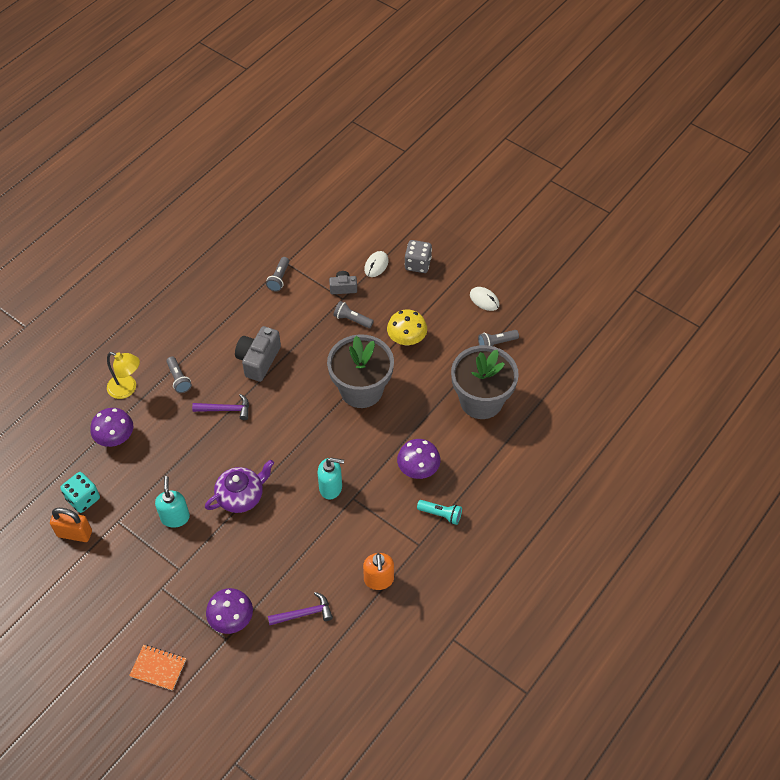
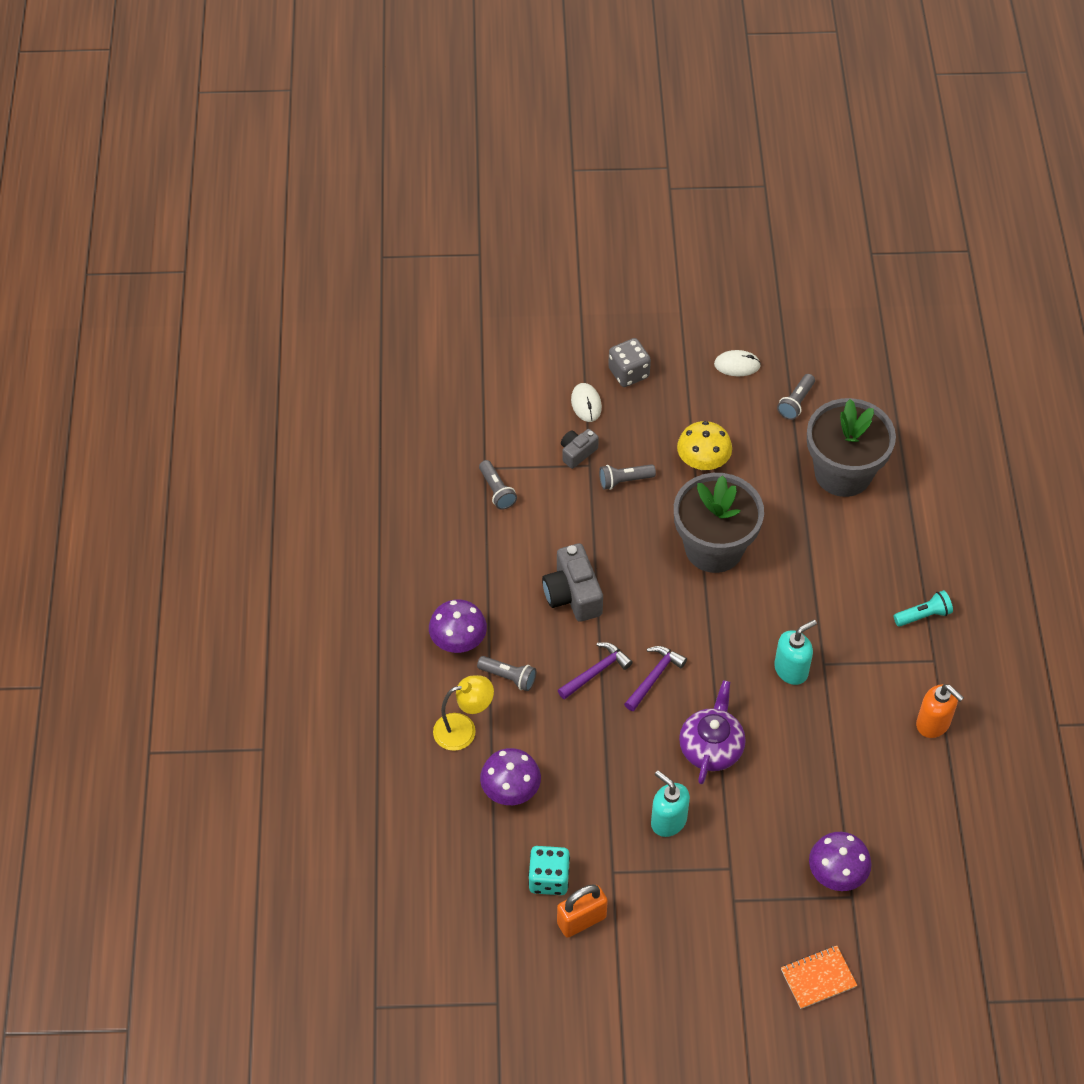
camera: 40 degrees left, 0 degrees up
purple hammer [268,592,333,625] -> purple hammer moved to [624,646,687,711]
purple mushroom [397,439,440,479] -> purple mushroom moved to [429,599,487,653]

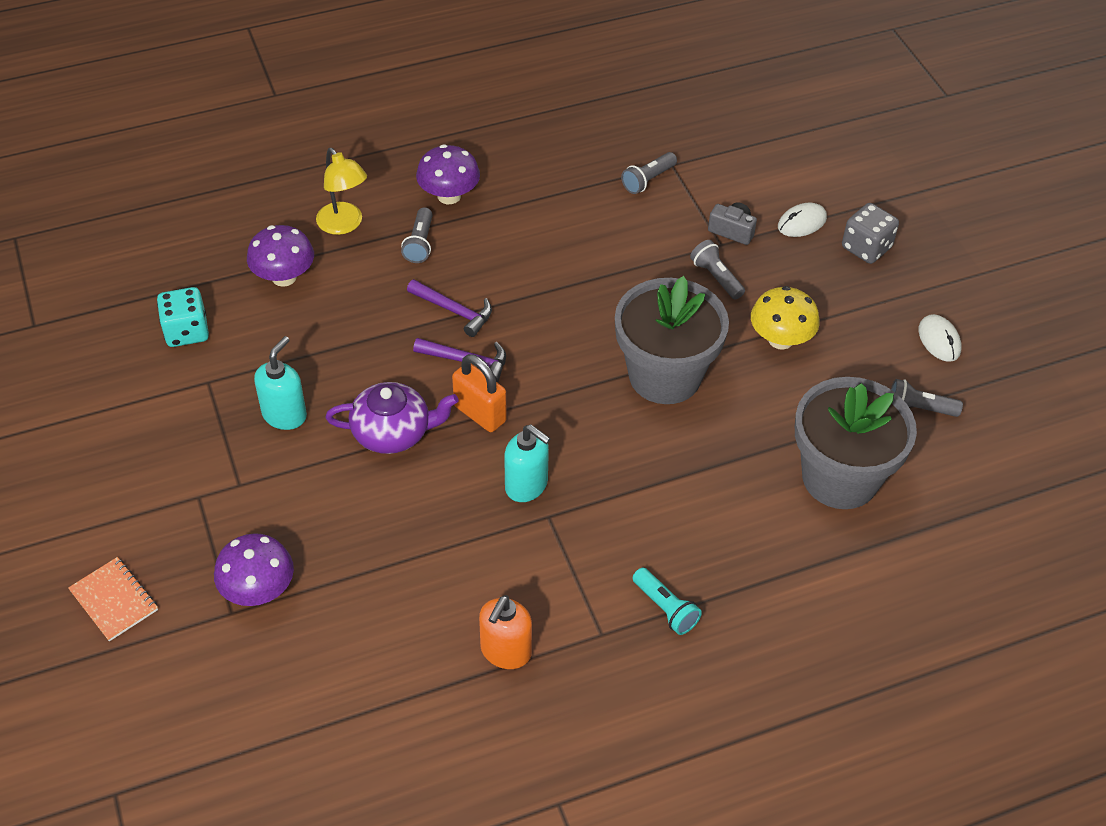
camera: 70 degrees right, 5 degrees down
grey camera [542,543,603,622] -> none
orange padlock [557,884,608,938] -> orange padlock moved to [452,354,507,432]

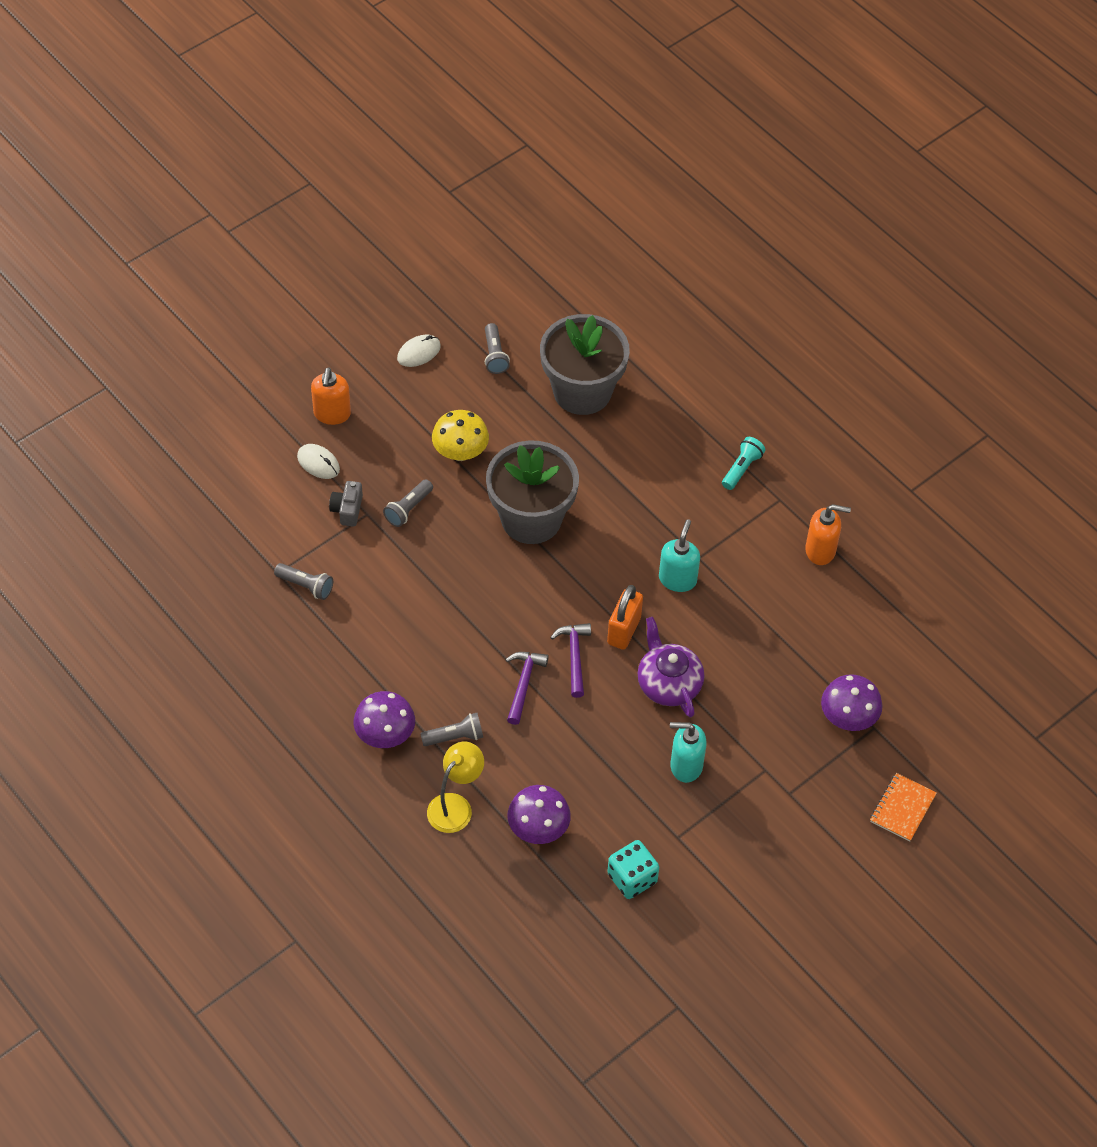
camera: 110 degrees left, 5 degrees up
grey dice [842,203,899,264] -> orange soap dispenser [311,368,351,425]

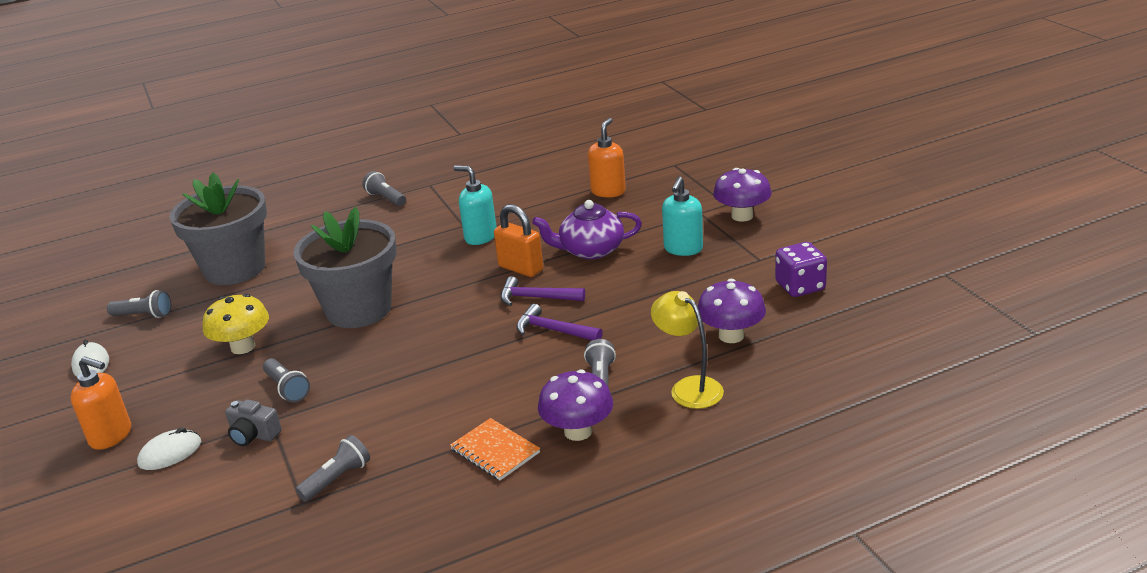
camera: 70 degrees left, 25 degrees down
turquoise dice [607,840,659,899] -> purple dice [775,242,827,297]
turquoise flashlight [722,437,766,490] -> grey flashlight [362,171,406,206]
orange soap dispenser [805,504,851,565] -> orange soap dispenser moved to [588,118,626,198]
purple mushroom [821,674,882,731] -> purple mushroom moved to [713,168,772,222]
orange notebook [870,773,937,841] -> orange notebook moved to [450,418,540,480]

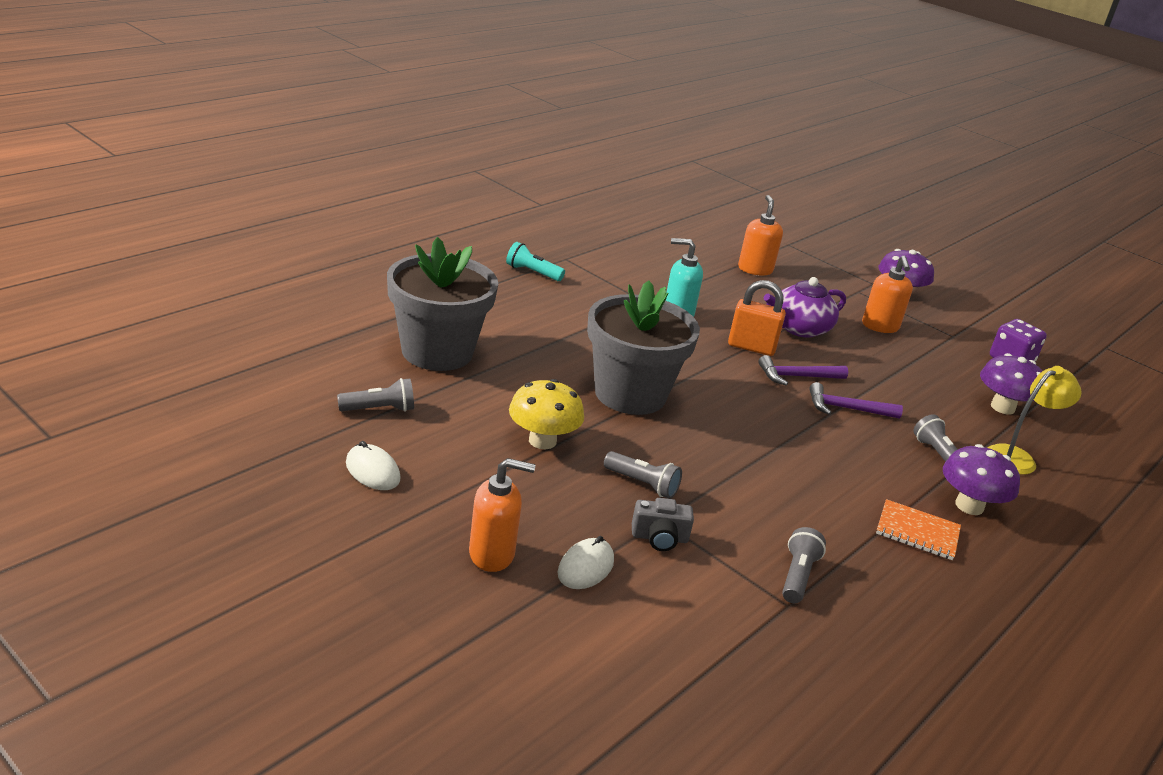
camera: 30 degrees left, 0 degrees up
grey flashlight [362,171,406,206] -> turquoise flashlight [506,242,565,281]
yellow lamp [651,291,724,409] -> yellow lamp turned 120 degrees clockwise [988,366,1082,475]
turquoise soap dispenser [662,177,703,256] -> orange soap dispenser [862,256,913,333]

